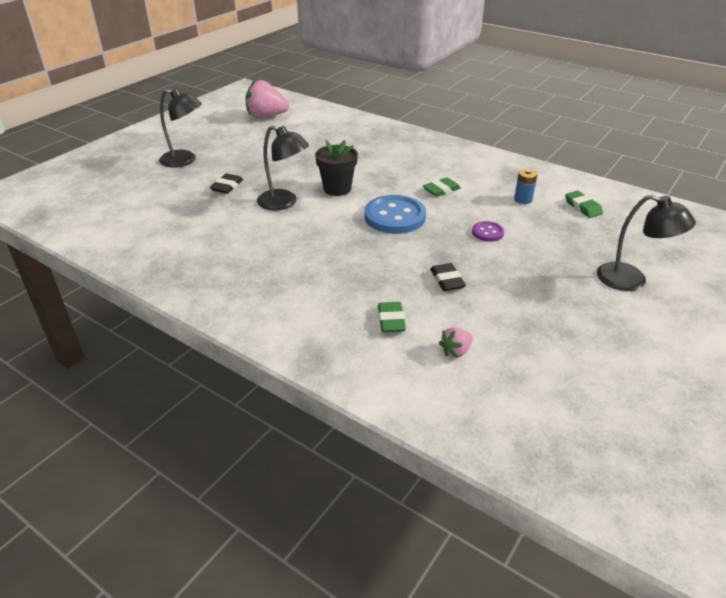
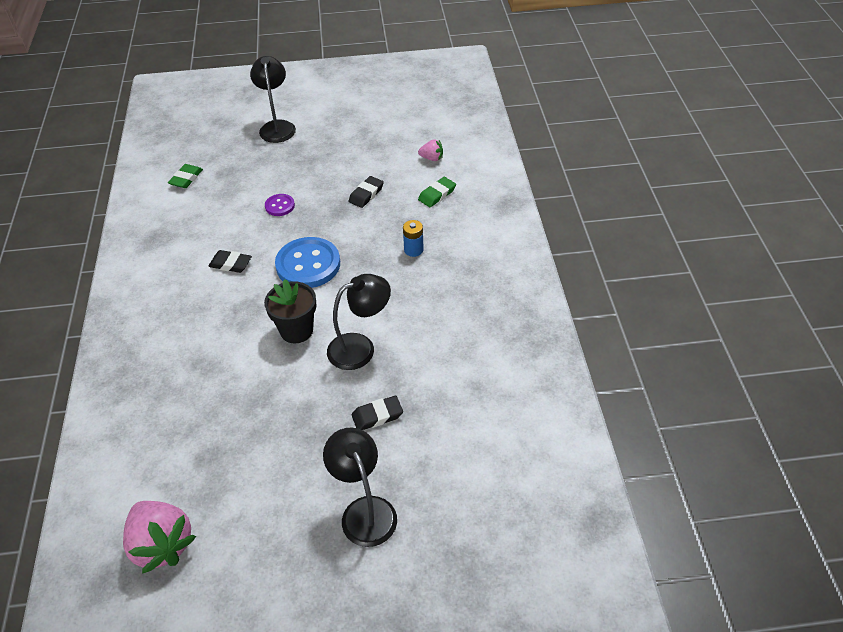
camera: 130 degrees left, 10 degrees up
black lamp [257,125,309,211] -> black lamp turned 75 degrees clockwise [327,274,391,370]
green eraser [423,177,461,197] -> black eraser [208,250,252,273]
blue battery [514,169,537,204] -> blue battery moved to [403,220,424,257]

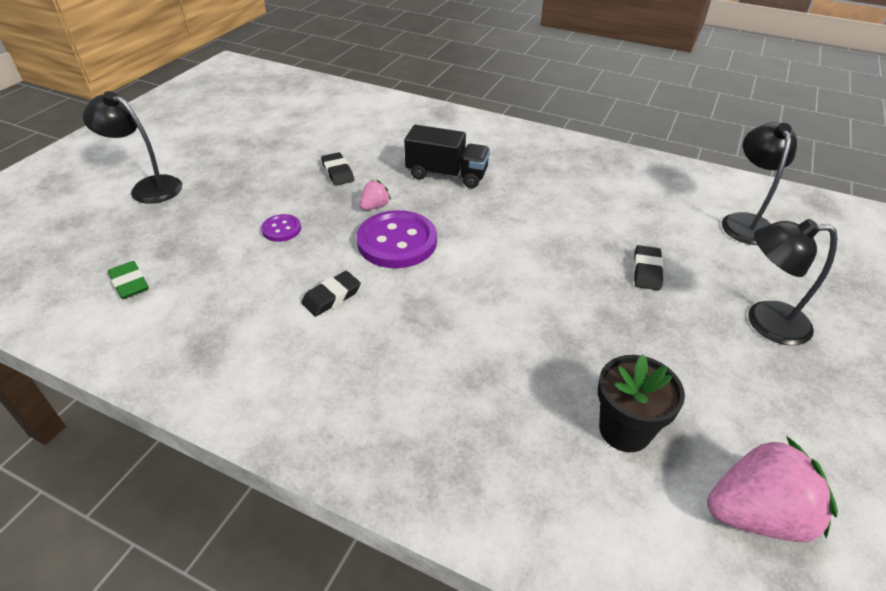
camera: 60 degrees left, 5 degrees down
black flower pot [264,279,317,343] -> black flower pot moved to [598,354,685,452]
blue button [275,237,340,288] -> purple button [357,210,437,268]
black lamp [327,274,391,370] -> black lamp moved to [722,122,797,245]
blue battery [403,220,424,257] -> black truck [404,125,490,188]
pink strawberry [418,139,443,161] -> pink strawberry moved to [359,180,391,210]
green eraser [418,177,456,207] -> none

